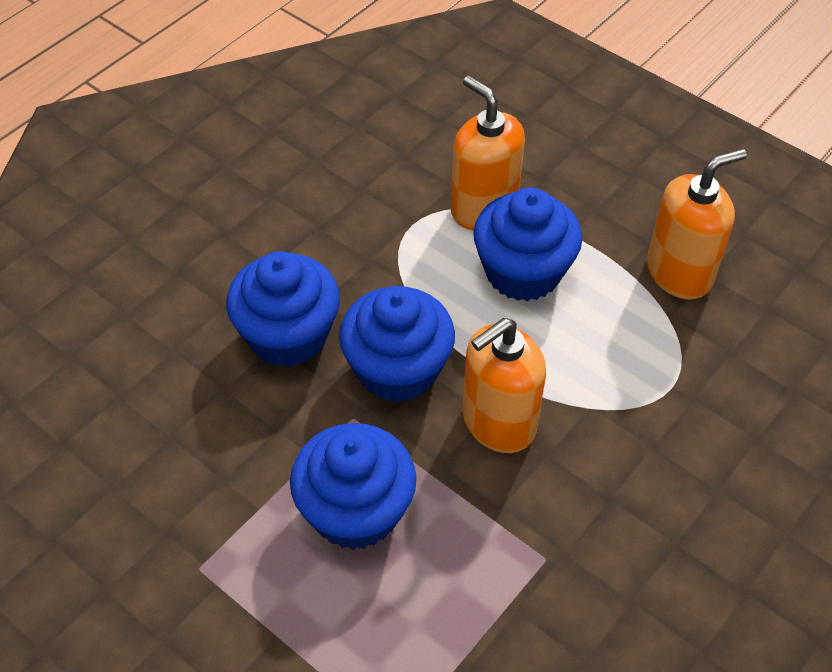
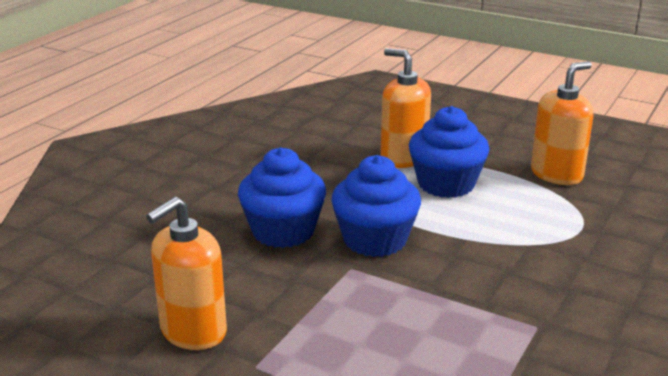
camera: 10 degrees left, 25 degrees down
blue cupcake [290,423,417,550] -> none
orange soap dispenser [462,318,546,453] -> orange soap dispenser moved to [146,197,227,350]

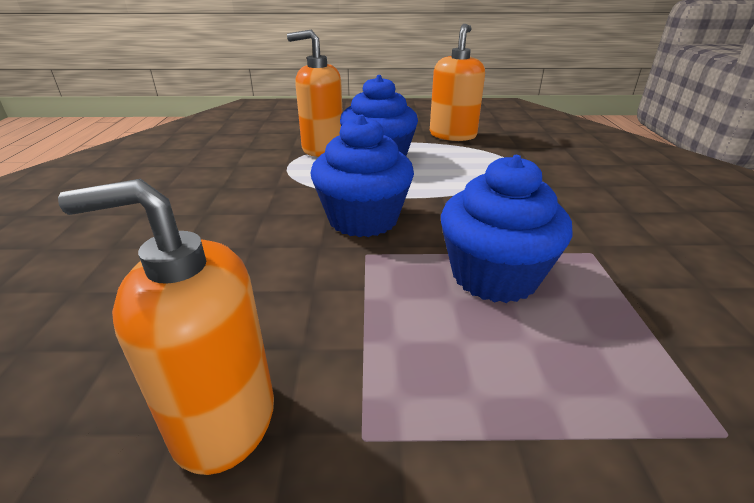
camera: 30 degrees left, 5 degrees up
orange soap dispenser [146,197,227,350] -> orange soap dispenser turned 75 degrees clockwise [58,179,274,475]
blue cupcake [238,147,326,248] -> blue cupcake moved to [441,155,573,303]

